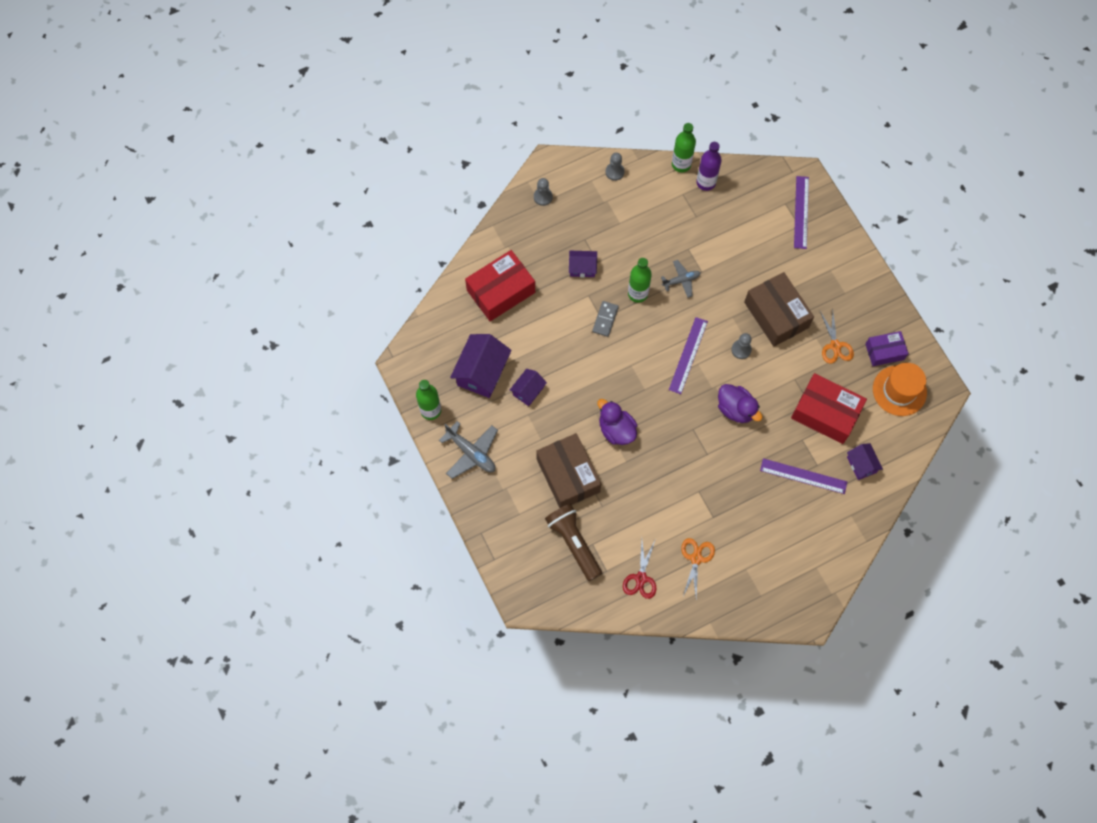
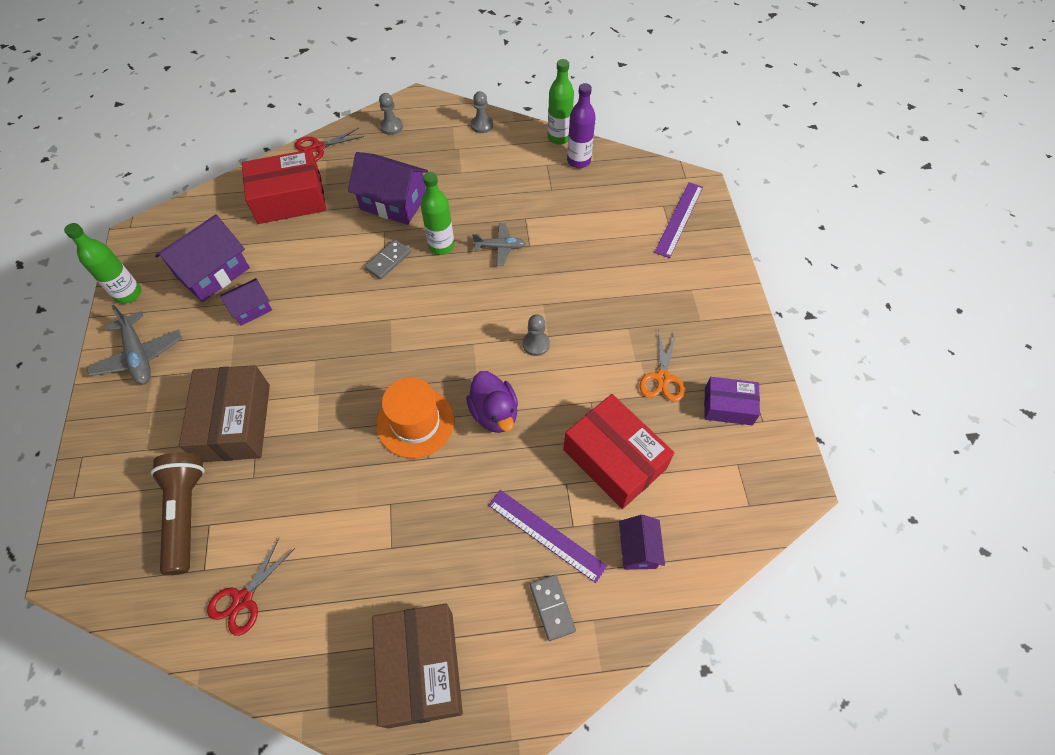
camera: 20 degrees right, 10 degrees down
purple house [569,251,597,277] -> purple house [348,152,428,225], size x1.76
purple duck [597,399,637,445] -> none
purple ruler [669,317,708,394] -> none
orange scissors [681,538,715,597] -> none
brown box [744,272,814,347] -> brown box moved to [372,604,463,729]
orange hat [873,363,927,416] -> orange hat moved to [377,377,455,458]
none -> red scissors [295,128,364,161]
none -> grey domino [530,575,576,641]

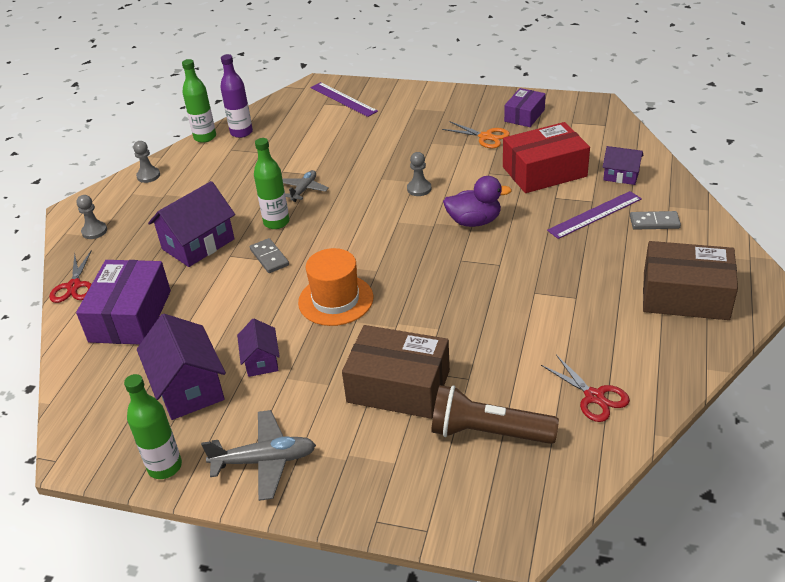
camera: 65 degrees left, 20 degrees down
red box [242,149,326,224] -> purple box [76,260,171,344]
orange hat [377,377,455,458] -> orange hat moved to [298,248,374,326]

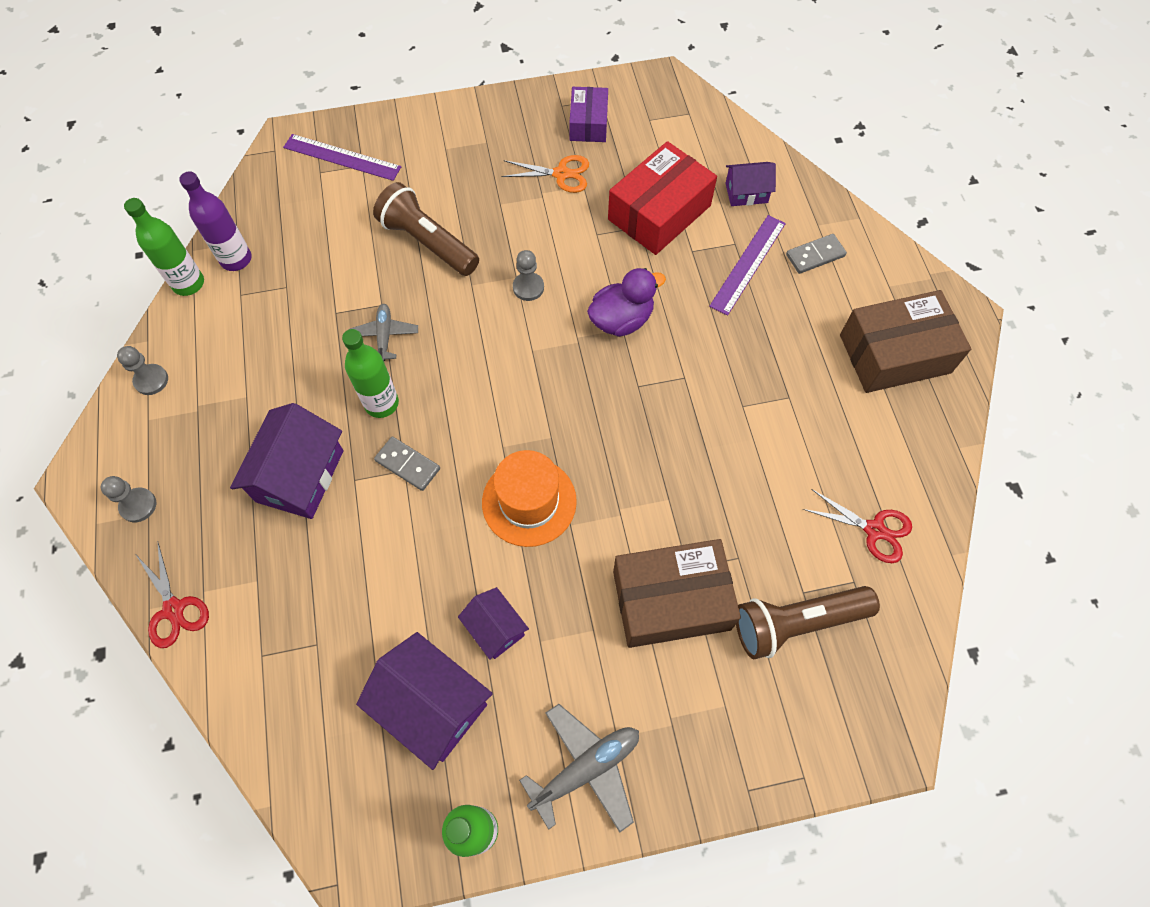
camera: 30 degrees left, 25 degrees up
purple box [76,260,171,344] -> none
none -> brown flashlight [373,182,479,276]

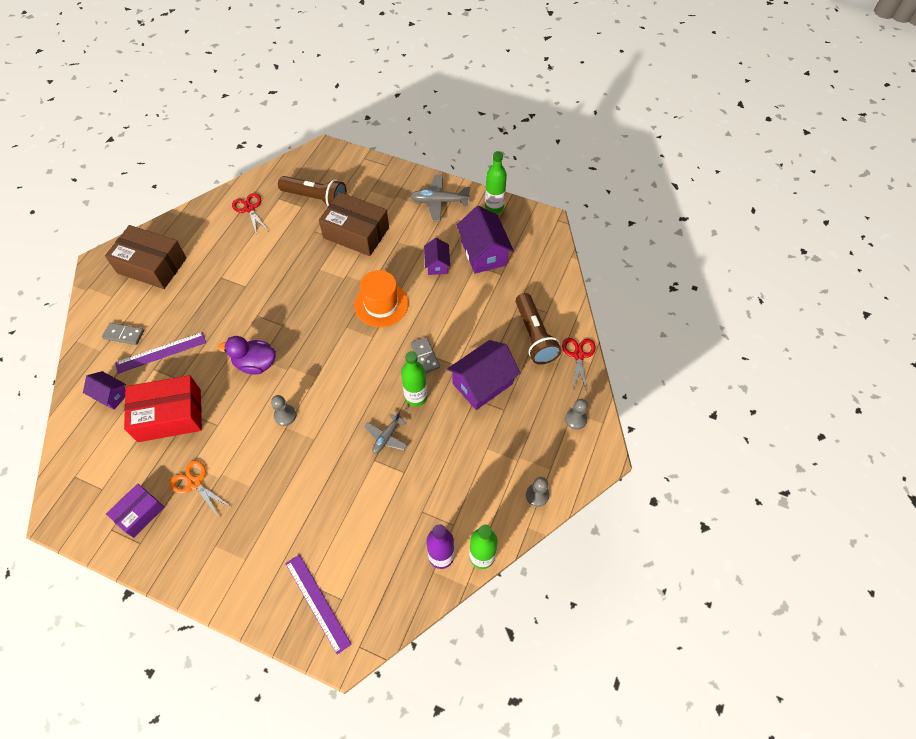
camera: 145 degrees left, 5 degrees down
brown flashlight [373,182,479,276] -> brown flashlight moved to [516,293,562,365]

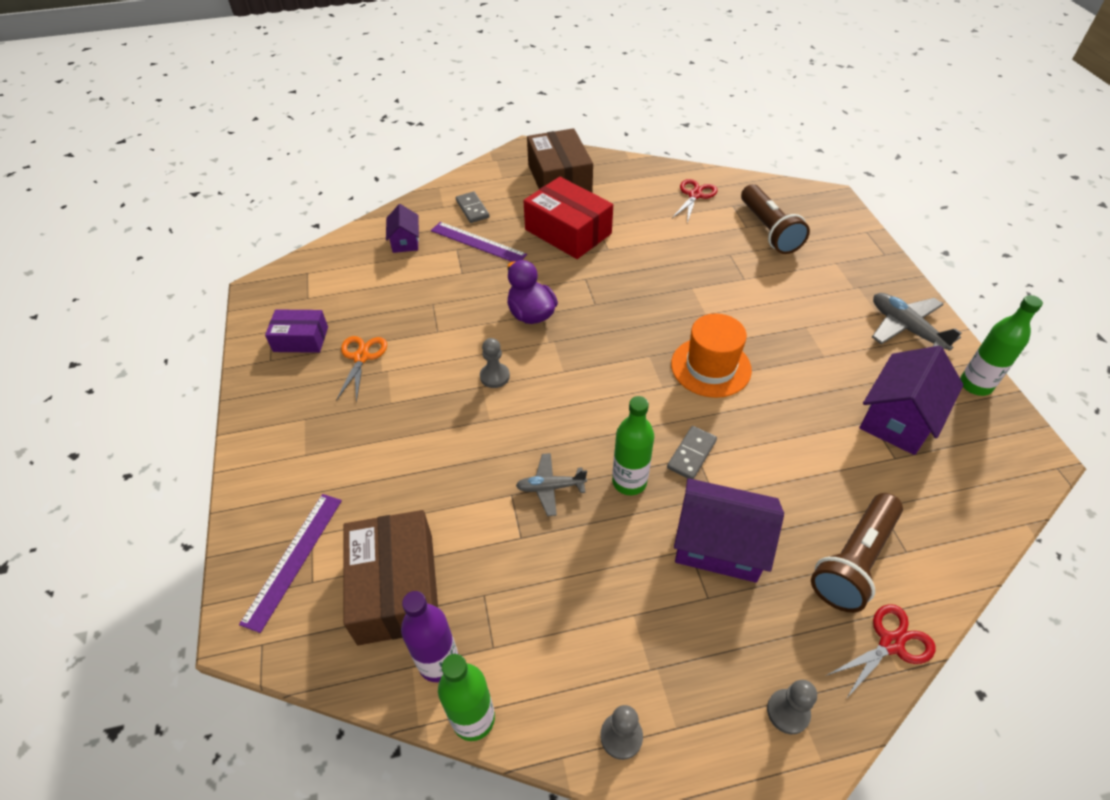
camera: 55 degrees right, 10 degrees down
red box [124,375,202,442] -> red box moved to [523,177,613,259]
brown box [319,192,389,256] -> brown box moved to [343,510,438,645]
purple house [424,238,450,275] -> none

